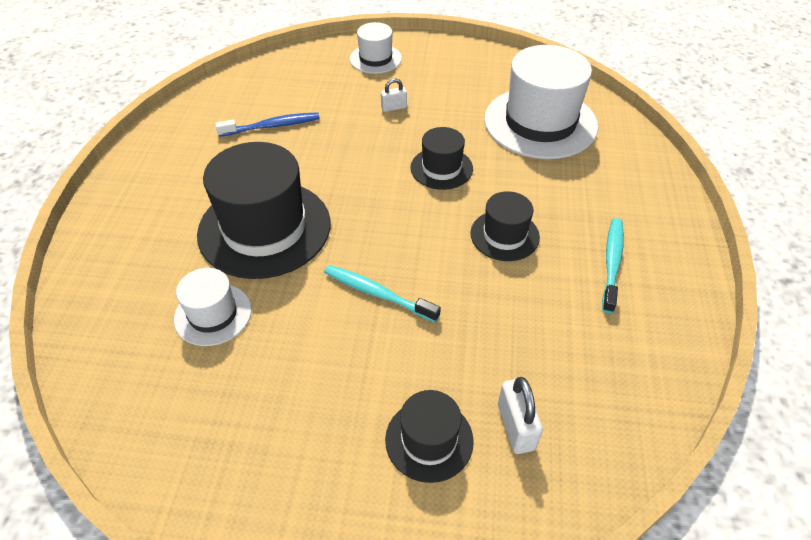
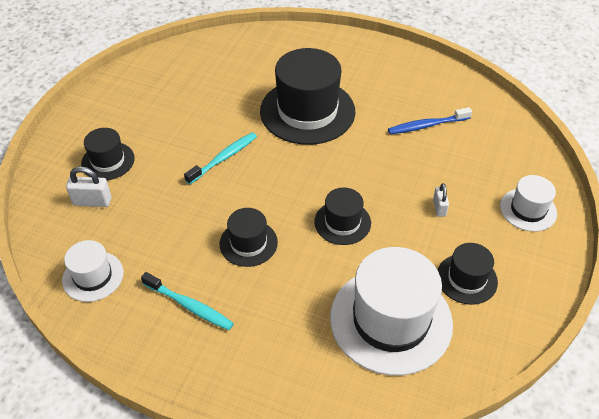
camera: 105 degrees right, 0 degrees up
white hat [174,268,252,346] -> white hat moved to [62,240,123,302]
blue toothbrush [215,112,320,137] -> blue toothbrush turned 75 degrees clockwise [388,107,472,134]
none -> black hat [438,243,498,305]

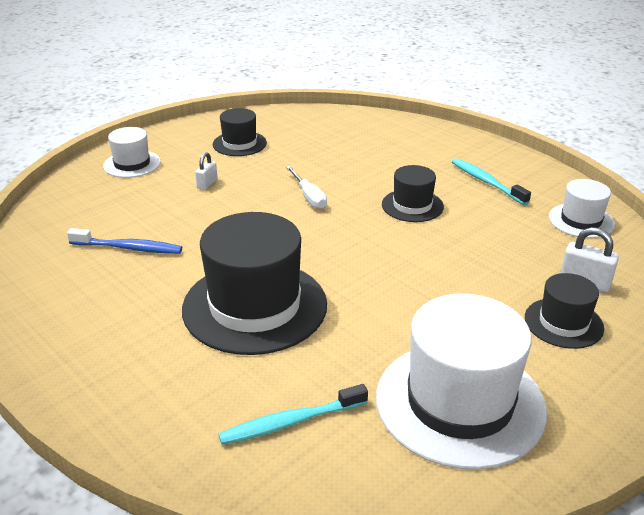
camera: 155 degrees left, 15 degrees down
turquoise toothbrush [184,132,257,184] -> turquoise toothbrush moved to [218,384,368,445]
black hat [314,187,371,245] -> white screwdriver [286,166,327,209]
white hat [330,247,453,376] -> white hat moved to [376,294,547,470]

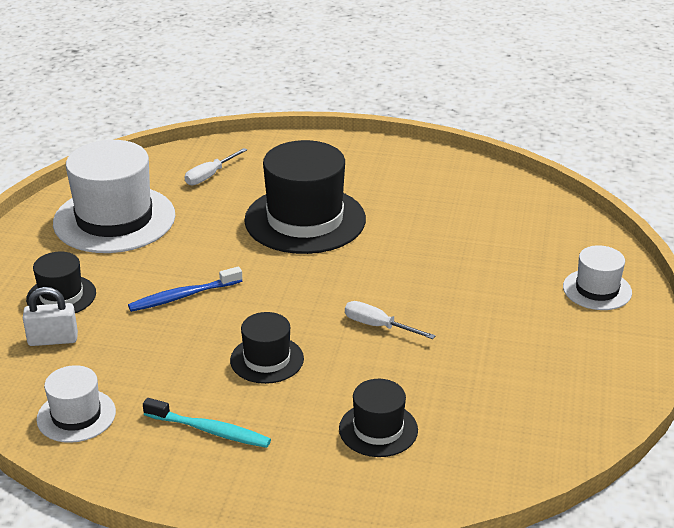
camera: 145 degrees right, 0 degrees up
blue toothbrush [67,228,182,254] -> blue toothbrush moved to [128,266,242,312]
white padlock [195,152,218,190] -> none
black hat [213,108,267,156] -> black hat moved to [339,379,418,457]
turquoise toothbrush [218,384,368,445] -> white screwdriver [185,148,247,185]

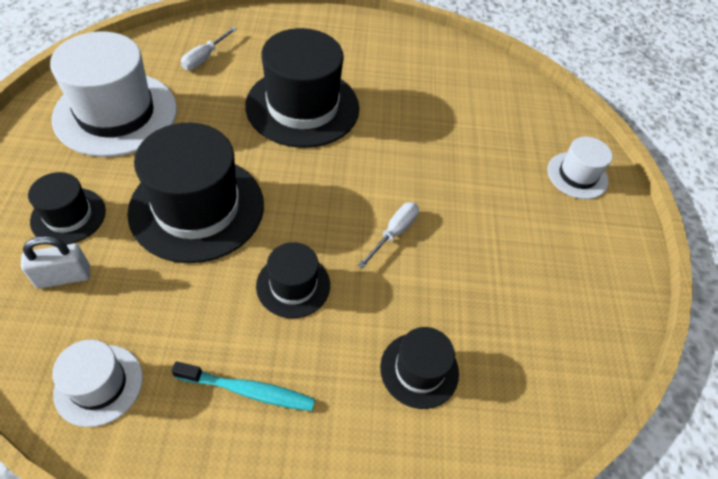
camera: 15 degrees left, 20 degrees up
blue toothbrush [128,266,242,312] -> black hat [127,123,264,263]
white screwdriver [345,301,436,339] -> white screwdriver turned 105 degrees clockwise [358,202,419,269]

